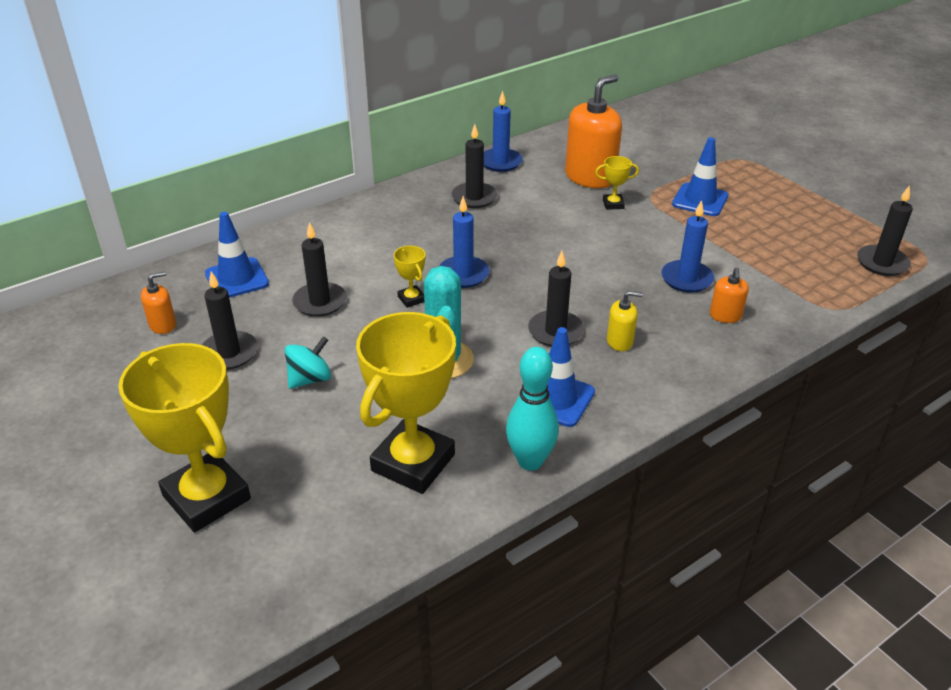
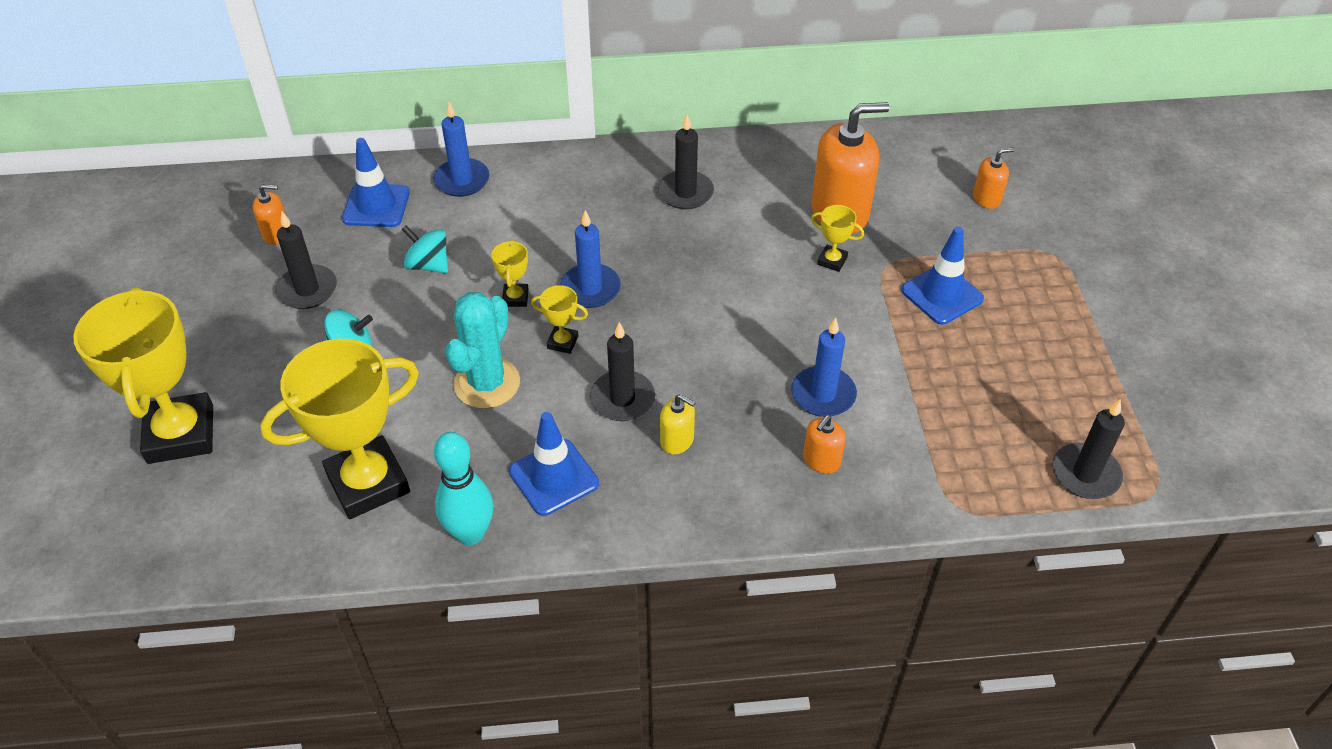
camera: 30 degrees right, 10 degrees up
black candle [292,222,347,317] -> turquoise spinning top [401,225,448,273]
blue candle [484,90,523,172] -> blue candle moved to [433,102,490,197]
none -> yellow trophy [531,285,588,354]
none -> orange soap dispenser [973,148,1014,209]

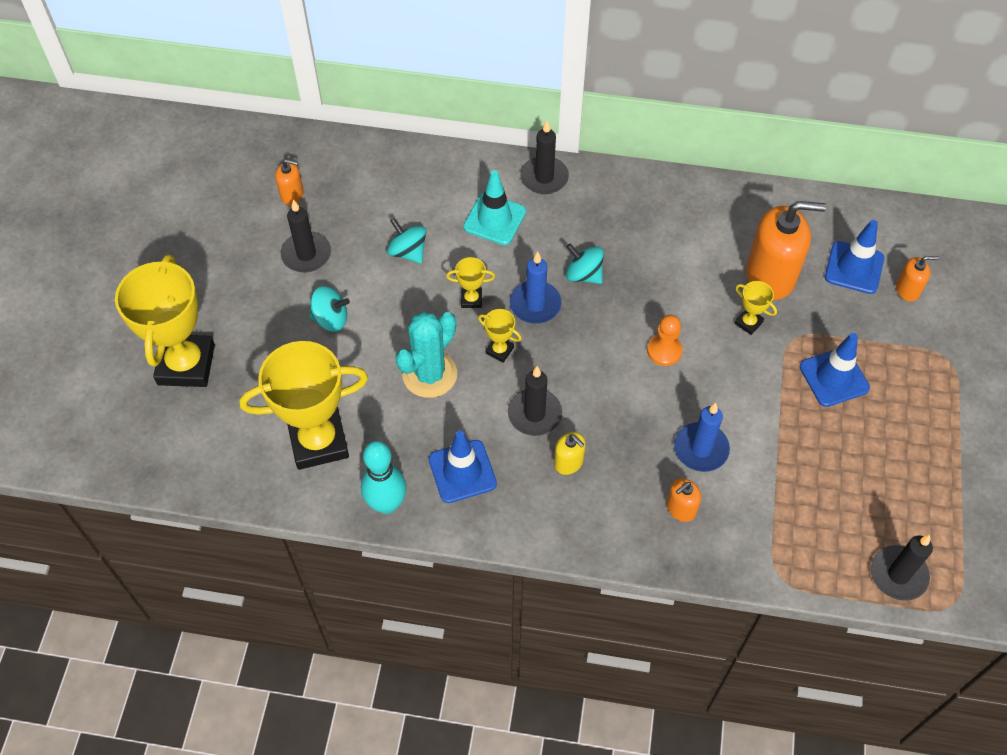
camera: 15 degrees right, 10 degrees up
blue traffic cone [342,138,410,227] -> blue traffic cone moved to [825,220,884,294]
blue candle [433,102,490,197] -> none
yellow trophy [491,240,529,307] -> yellow trophy turned 75 degrees clockwise [446,257,495,308]
black candle [658,114,714,209] -> black candle moved to [520,121,569,194]
none -> turquoise traffic cone [463,170,526,245]
none -> turquoise spinning top [566,243,604,284]
none -> orange pawn [647,315,682,366]

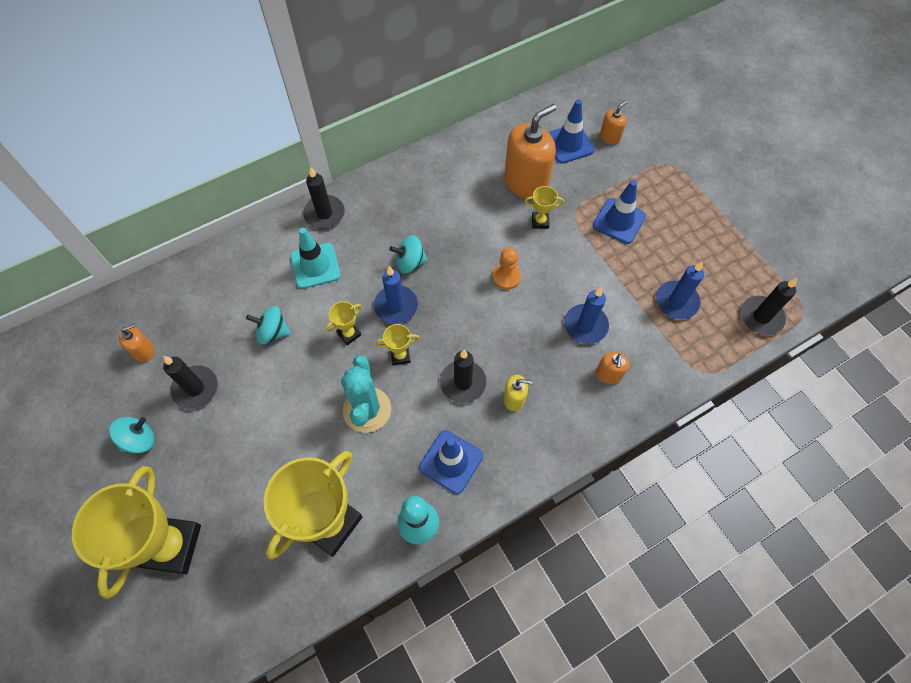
camera: 40 degrees left, 5 degrees up
yellow trophy [115,255,215,387] -> yellow trophy turned 45 degrees clockwise [72,466,201,599]
turquoise spinning top [309,286,350,332] -> turquoise spinning top moved to [109,417,155,453]
none -> blue candle [656,261,704,319]

